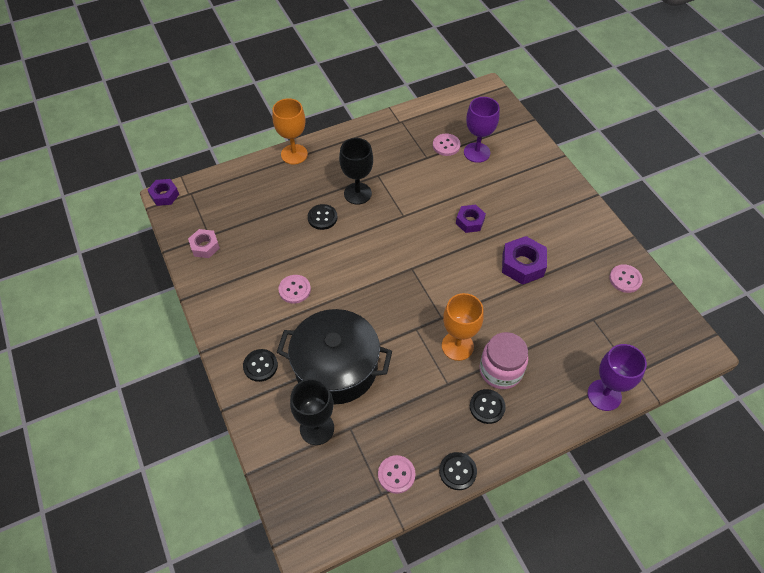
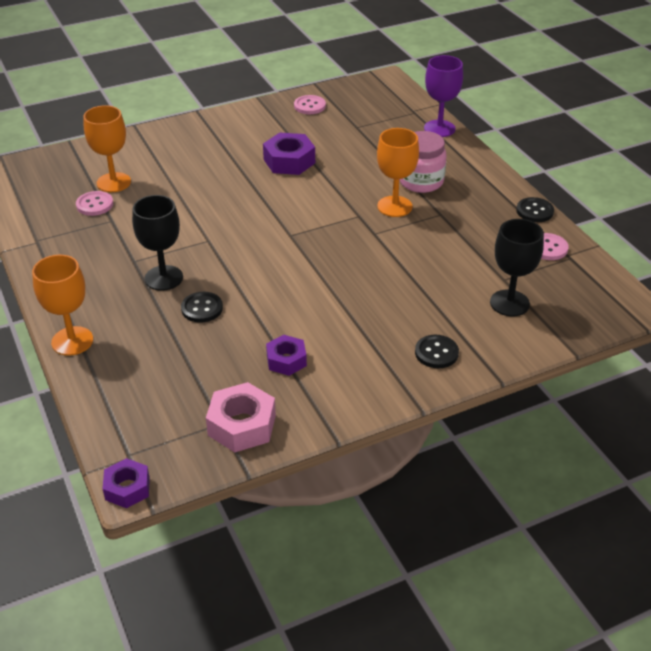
camera: 90 degrees left, 15 degrees down
pink nut [188,229,220,258] -> pink nut [206,382,276,452], size x1.54
black pot [277,309,392,404] -> none
pink button [279,275,311,304] -> none
purple nut [456,205,486,233] -> purple nut moved to [266,335,307,376]
purple goblet [464,97,499,163] -> orange goblet [83,105,131,192]
black button [470,389,506,424] -> none

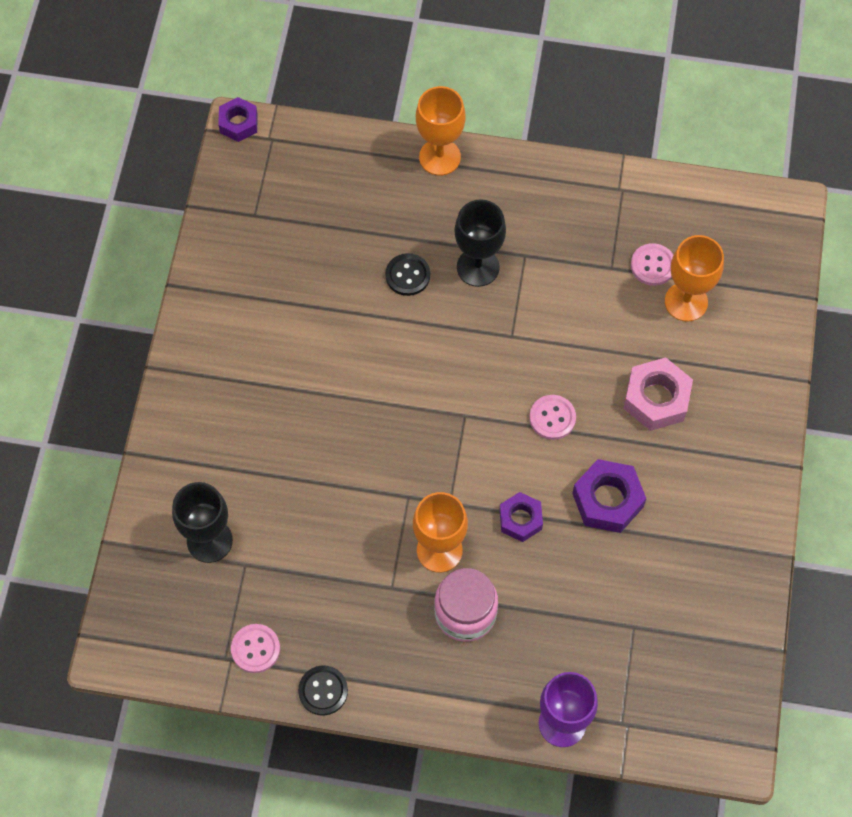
camera: 125 degrees right, 25 degrees up
pink nut [206,382,276,452] -> pink nut moved to [623,357,693,431]
purple nut [266,335,307,376] -> purple nut moved to [500,492,543,542]
pink button [294,95,326,114] -> pink button moved to [529,395,576,440]
black button [415,335,459,368] -> none

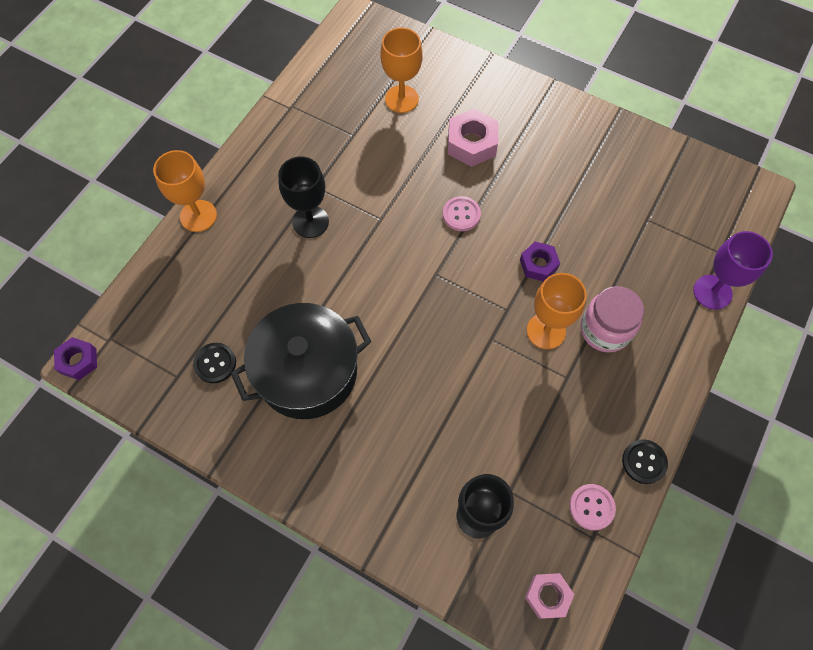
camera: 70 degrees left, 0 degrees up
black button [385,253,430,296] -> black button moved to [193,343,236,383]
purple nut [572,459,646,533] -> none
pink button [631,243,673,286] -> none
none -> black pot [231,303,372,419]
none -> pink nut [525,573,574,619]

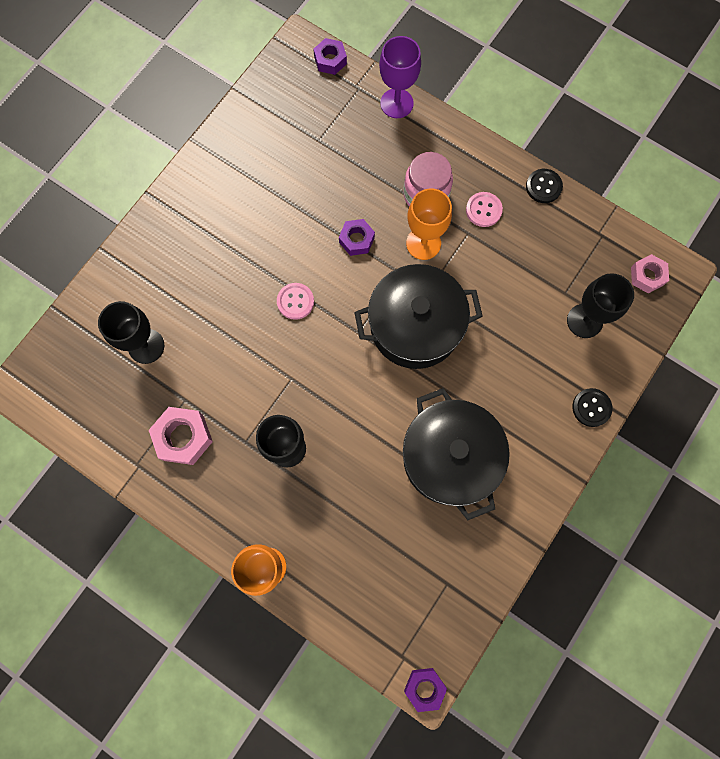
camera: 85 degrees left, 10 degrees up
black button [193,343,236,383] -> black button moved to [572,388,612,427]
orange goblet [381,28,423,113] -> black goblet [98,301,164,364]
pink nut [448,109,498,167] -> pink nut moved to [149,407,213,465]
pink button [569,484,616,530] -> pink button moved to [466,192,503,227]
none -> purple nut [313,38,347,75]
none -> black pot [354,264,483,369]

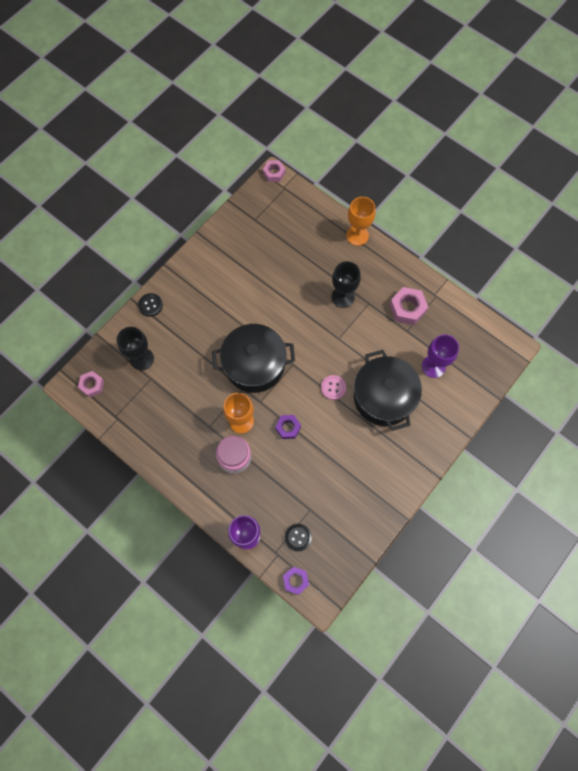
camera: 175 degrees left, 5 degrees down
black goblet [98,301,164,364] -> purple goblet [422,334,459,378]
black pot [403,388,510,520] -> black pot moved to [354,350,422,431]
purple nut [404,668,447,712] -> pink nut [263,160,285,182]
pink button [466,192,503,227] -> none
black button [526,169,563,203] -> black button moved to [285,524,312,551]

